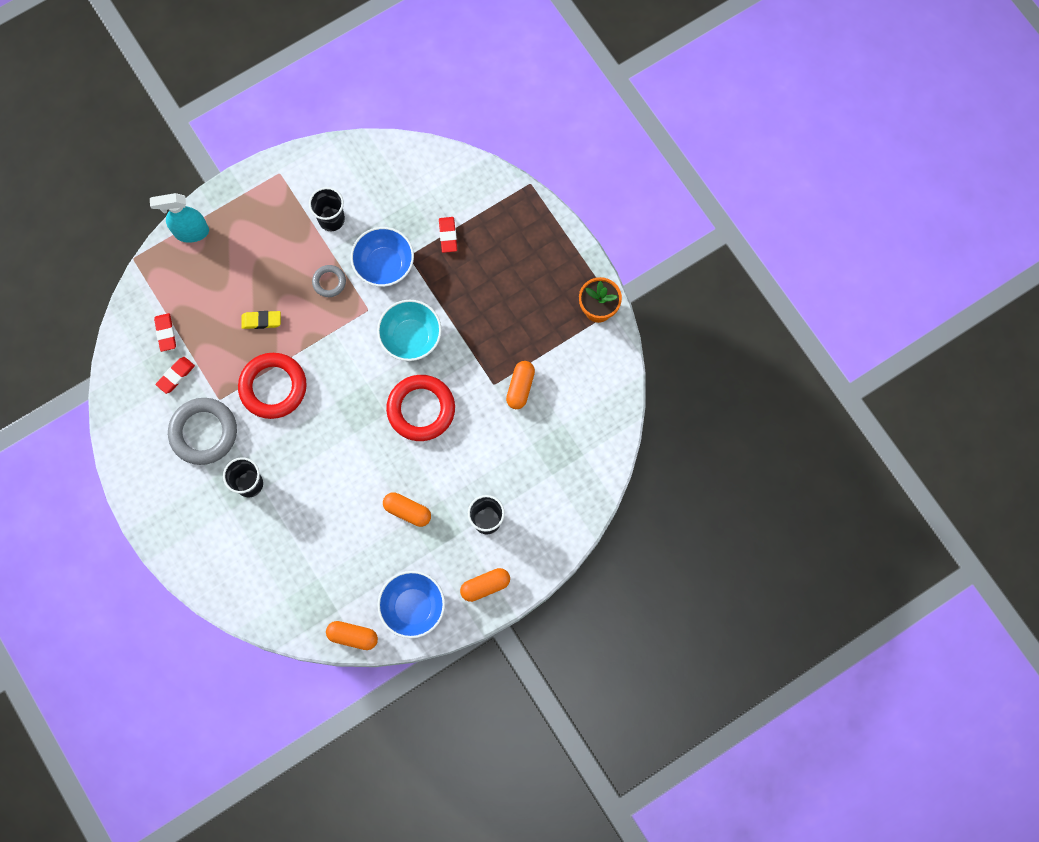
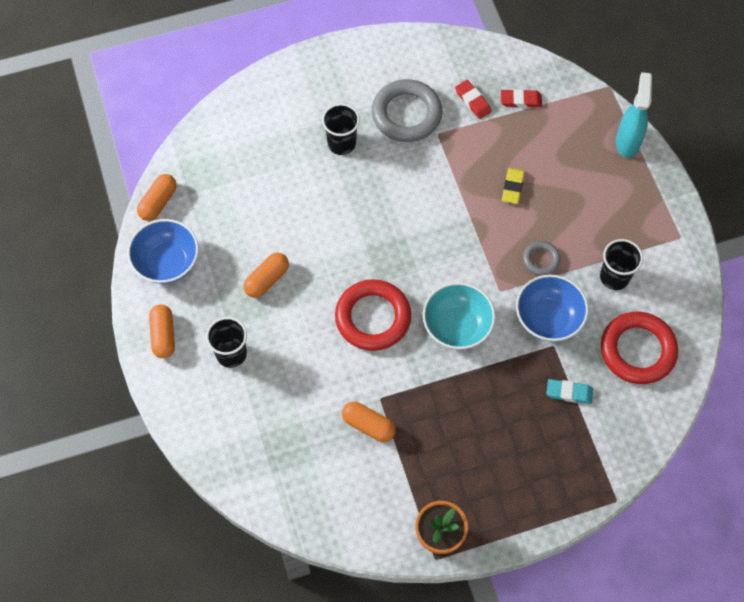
camera: 105 degrees right, 10 degrees down
red ring [238,353,307,419] -> red ring moved to [601,312,678,384]
red eraser [439,217,457,253] -> turquoise eraser [547,379,593,404]

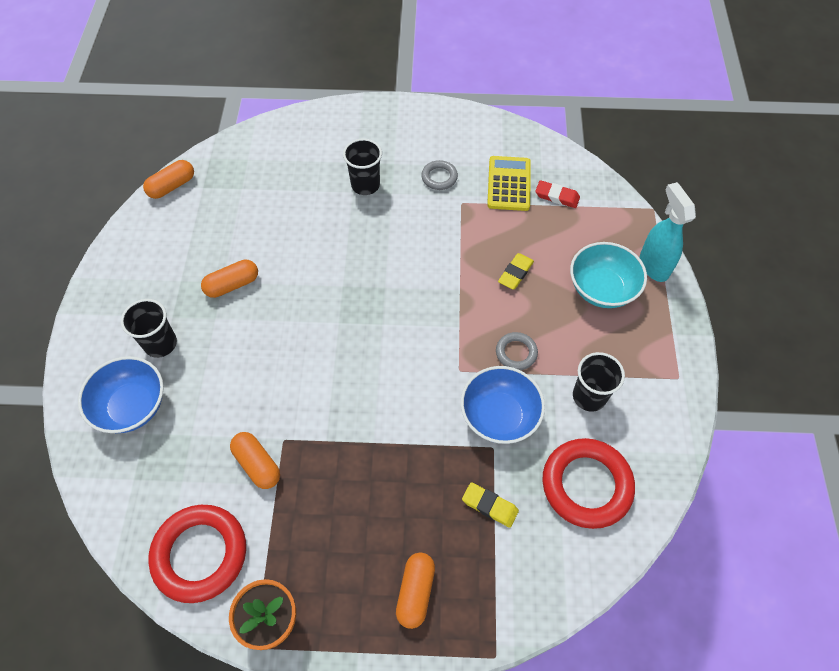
camera: 20 degrees right, 5 degrees down
blue bowl [127,219,199,284] -> blue bowl moved to [78,356,164,433]
orange capsule [149,304,175,358] -> orange capsule moved to [396,552,435,629]
red ring [335,279,411,351] -> red ring moved to [148,505,246,603]
grey ring [372,79,443,142] -> grey ring [421,160,458,190], size x0.51
turquoise bowl [423,282,495,350] -> turquoise bowl moved to [570,242,647,308]
red eraser [455,80,492,119] -> yellow calculator [487,156,531,211]
turquoise eraser [547,379,593,404] -> yellow eraser [462,482,519,528]
turquoise spray bottle [616,72,652,158] -> turquoise spray bottle turned 45 degrees counterclockwise [639,182,696,282]

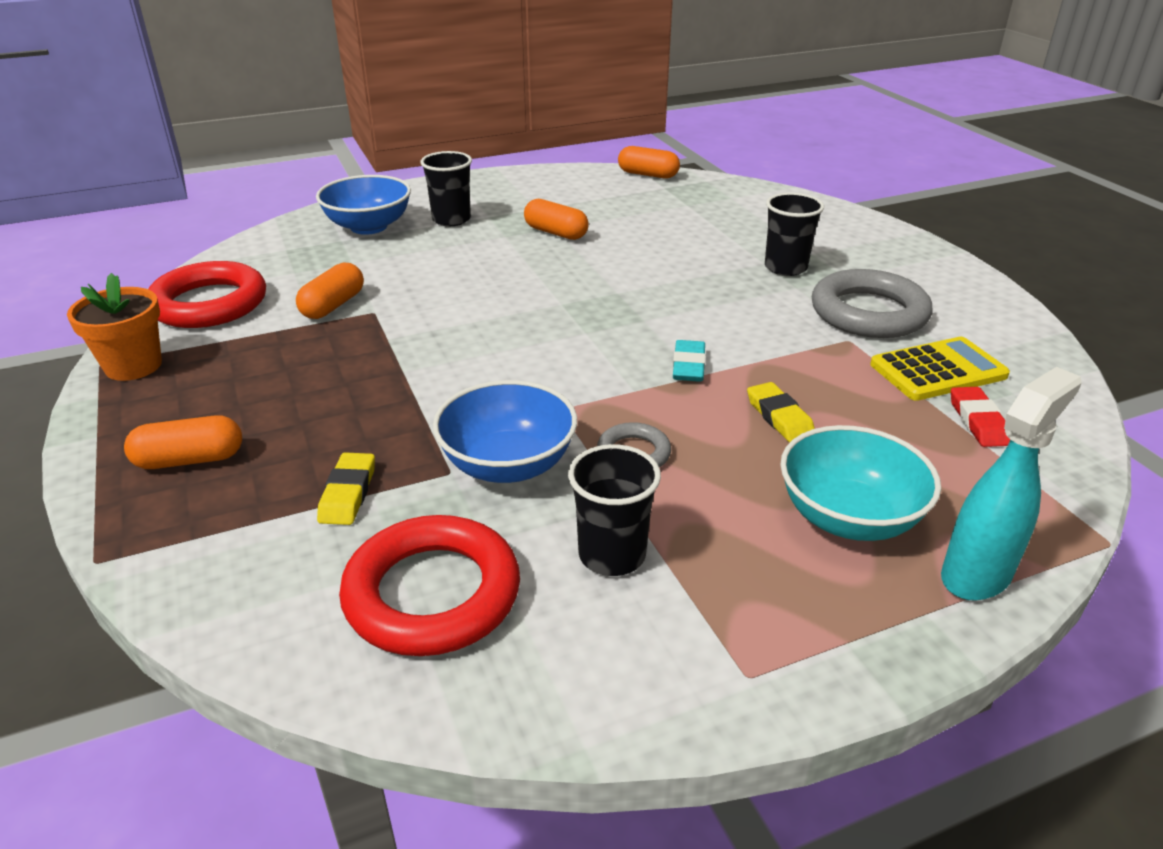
camera: 65 degrees right, 25 degrees down
grey ring [421,160,458,190] -> grey ring [812,269,933,338], size x1.98
yellow eraser [498,253,534,290] -> yellow eraser turned 60 degrees clockwise [747,382,815,442]
none -> turquoise eraser [673,340,706,382]

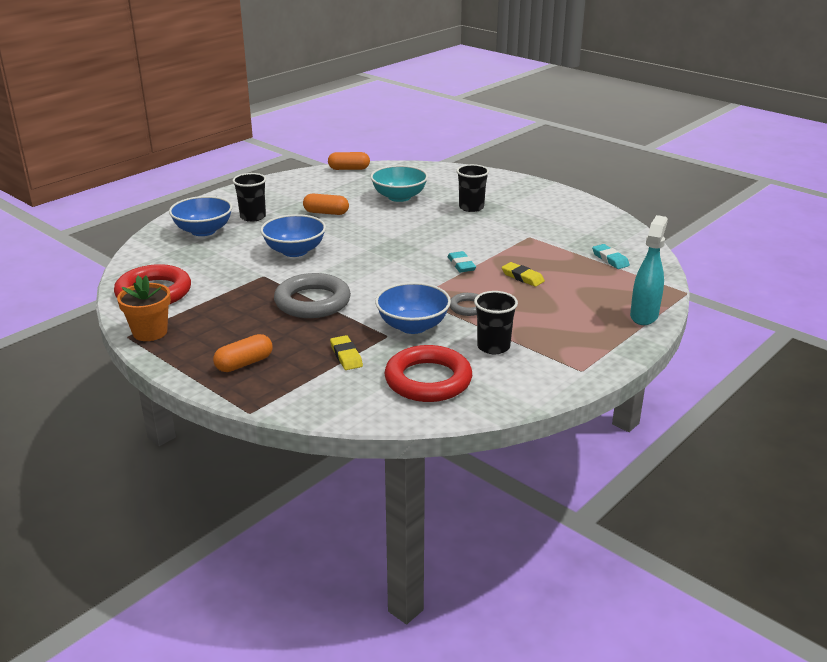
camera: 25 degrees left, 5 degrees down
orange capsule [296,263,364,319] -> none
turquoise bowl [780,425,941,541] -> turquoise bowl moved to [371,165,428,202]
grey ring [812,269,933,338] -> grey ring moved to [274,273,351,318]
yellow calculator [870,337,1010,401] -> none
red eraser [951,387,1010,447] -> turquoise eraser [592,244,630,269]
none -> blue bowl [260,214,326,257]

